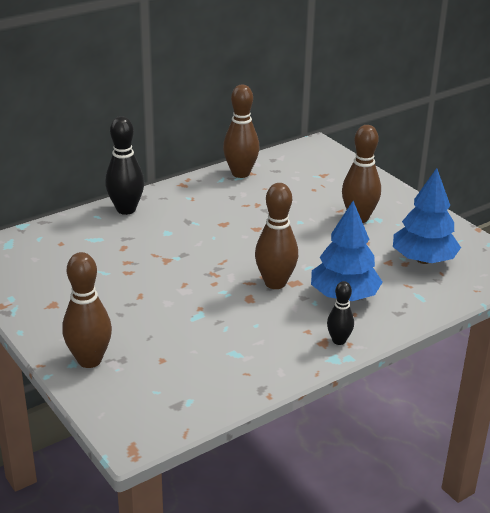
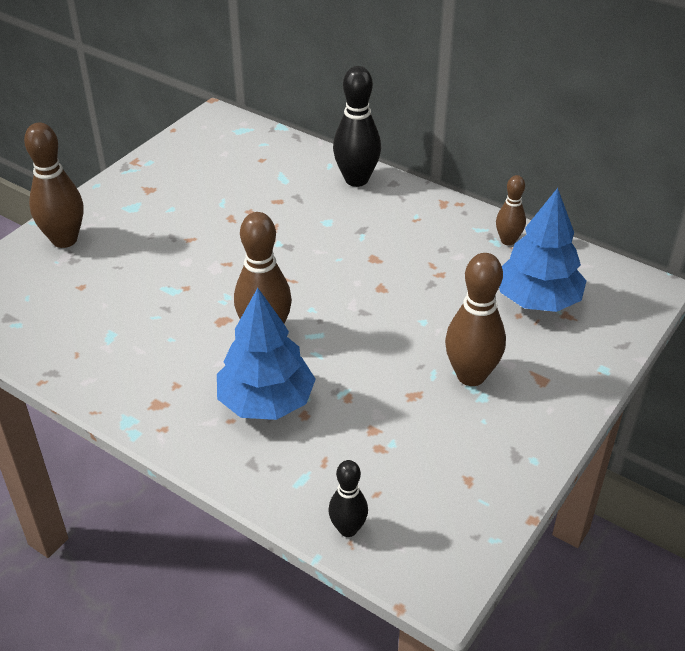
camera: 70 degrees right, 10 degrees up
brown bowling pin [223,84,260,178] -> brown bowling pin [496,175,526,245], size x0.58
black bowling pin [327,281,354,345] -> black bowling pin moved to [328,460,368,537]
blue tree [393,168,461,264] -> blue tree moved to [499,188,587,312]

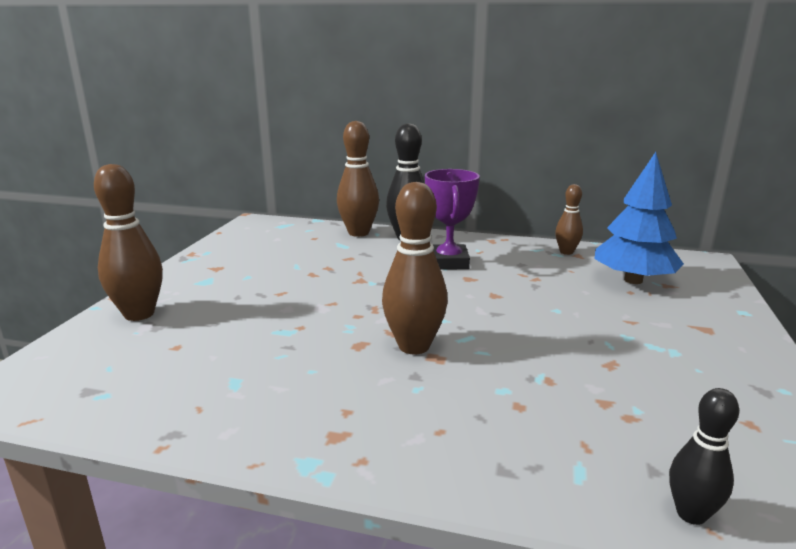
camera: 20 degrees left, 20 degrees down
blue tree [217,288,316,420] -> none
brown bowling pin [445,253,506,386] -> brown bowling pin moved to [337,121,379,237]
none -> purple trophy [425,169,480,270]

